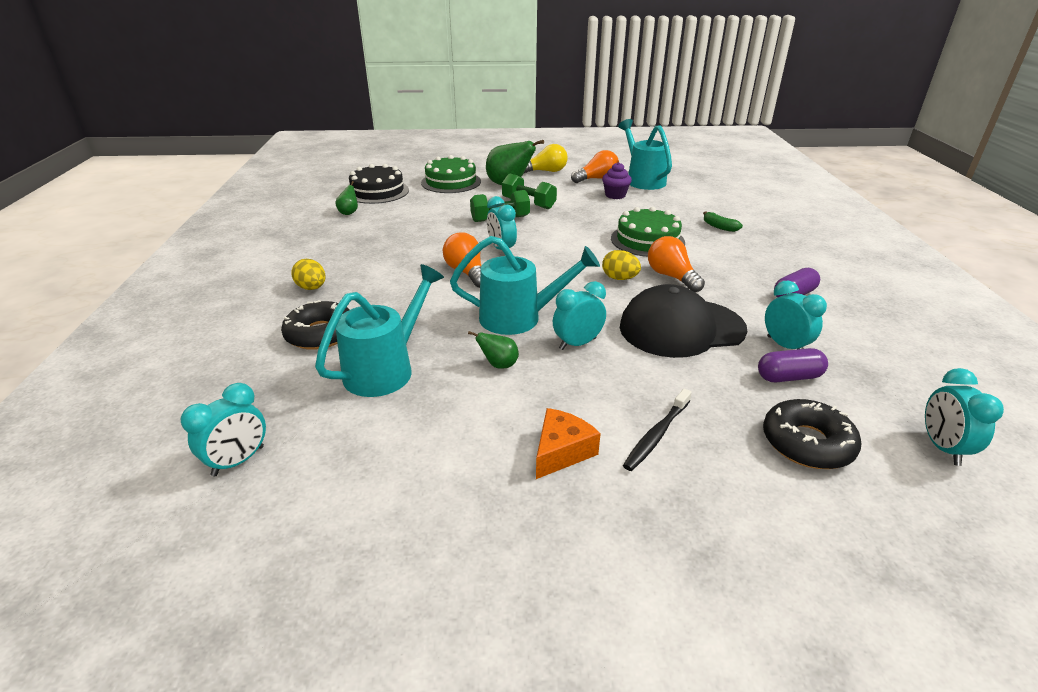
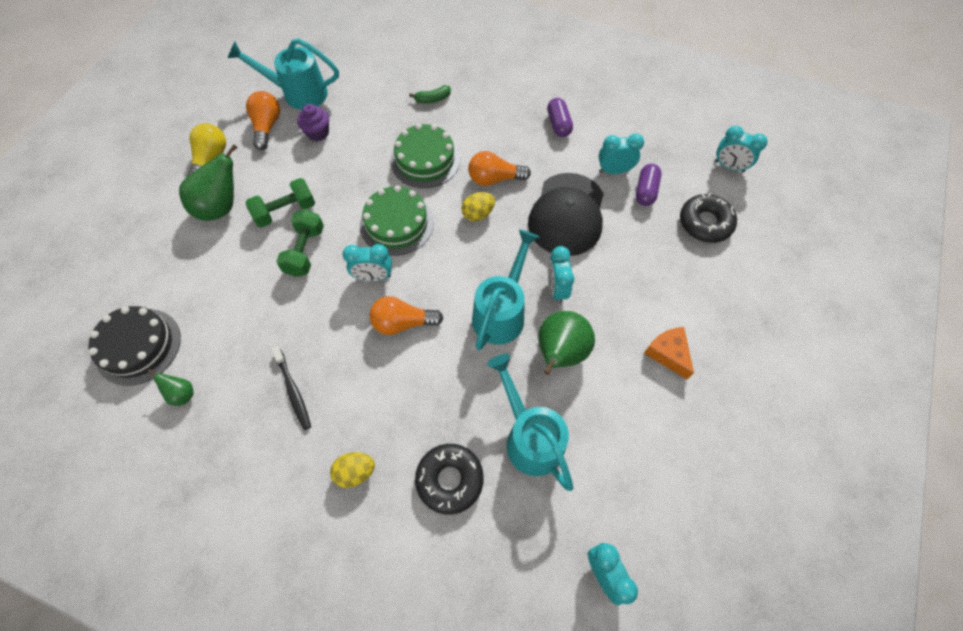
camera: 65 degrees left, 30 degrees up
green cake [421,155,481,193] -> green cake moved to [360,185,434,256]
green pear [468,331,519,369] -> green pear [538,311,595,375], size x2.05
black toothbrush [623,389,692,471] -> black toothbrush moved to [271,346,311,430]

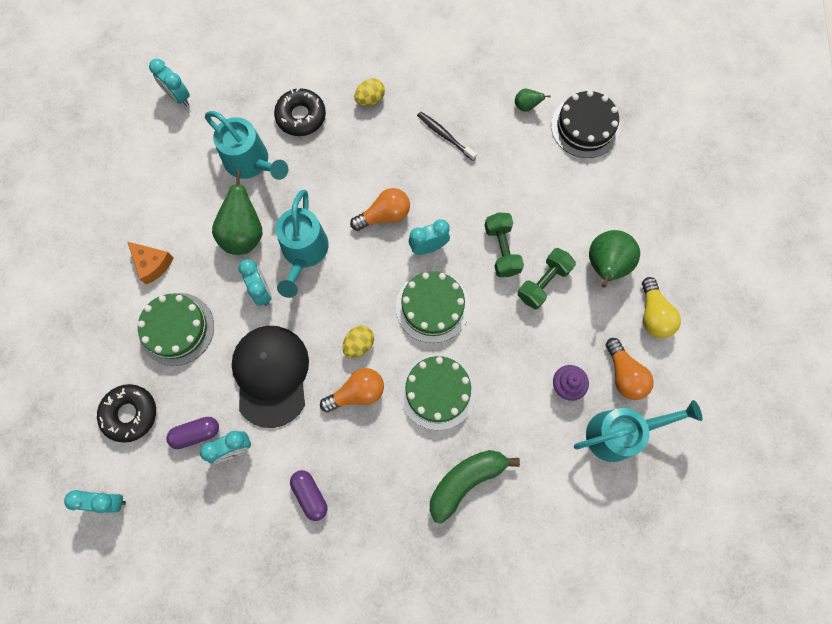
camera: 160 degrees right, 10 degrees up
green banana [409,85,451,103] -> green banana [430,450,520,524], size x2.02
purple capsule [636,164,662,206] -> purple capsule turned 75 degrees clockwise [167,417,219,449]
none -> green cake [138,293,214,366]

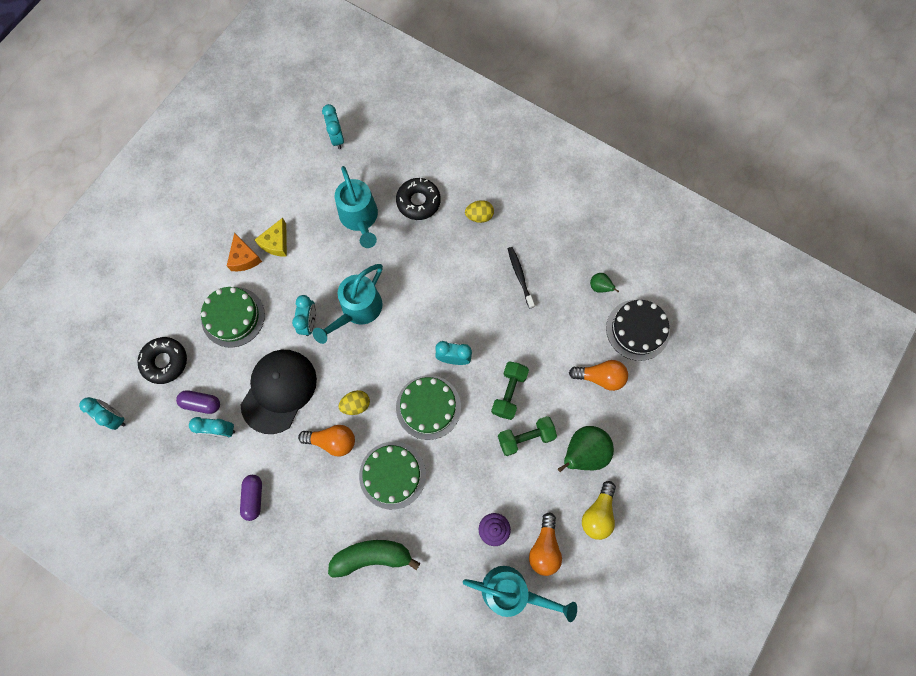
camera: 30 degrees right, 0 degrees up
green pear [212,170,262,255] -> none
orange light bulb [350,188,410,231] -> orange light bulb moved to [569,360,628,391]
none -> yellow cheese [254,218,287,256]

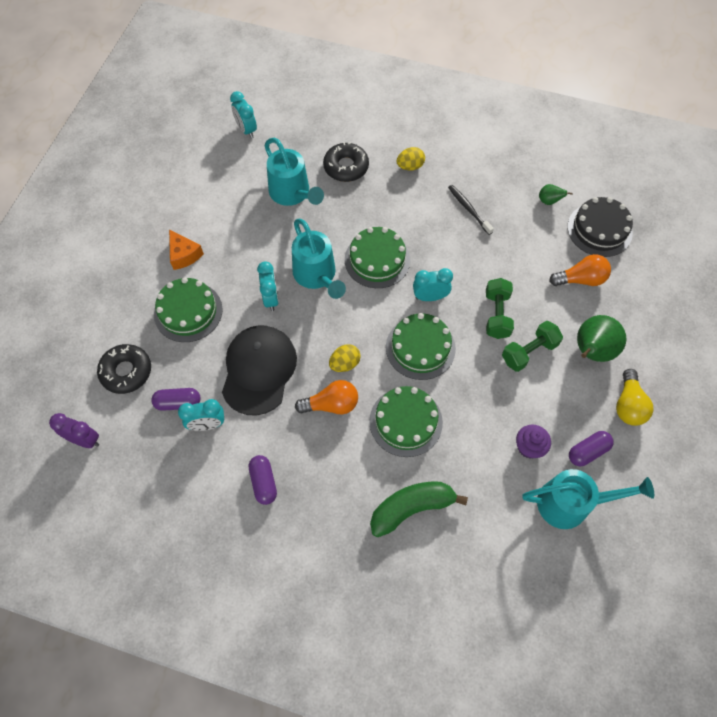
camera: 15 degrees left, 10 degrees down
turquoise clock [79,397,126,430] -> purple clock [49,413,99,448]
yellow cheese [254,218,287,256] -> none
turquoise watering can [313,264,383,344] -> turquoise watering can turned 45 degrees counterclockwise [292,218,346,299]
orange light bulb [529,512,562,576] -> purple capsule [569,431,614,466]
none -> green cake [345,227,410,288]

